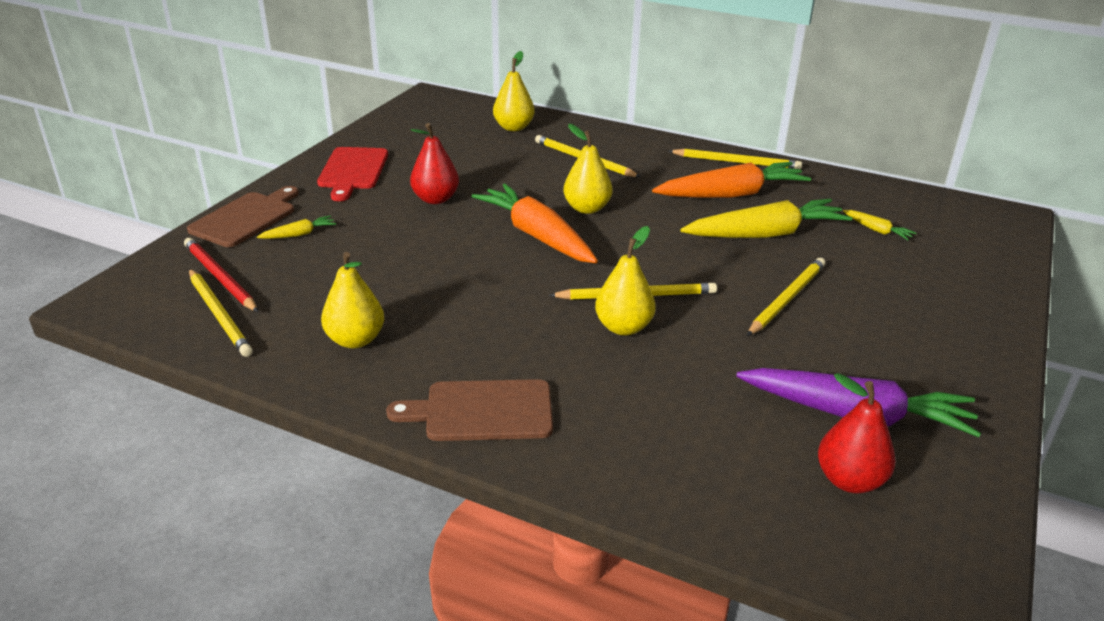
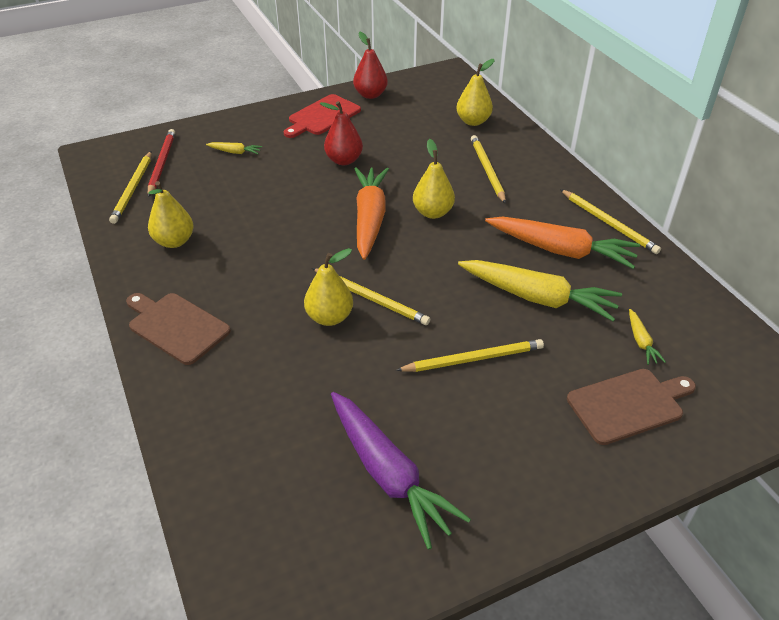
camera: 40 degrees right, 10 degrees up
brown cutting board [187,186,299,247] -> brown cutting board moved to [567,369,696,445]
red pear [818,373,896,493] -> red pear moved to [353,32,388,99]

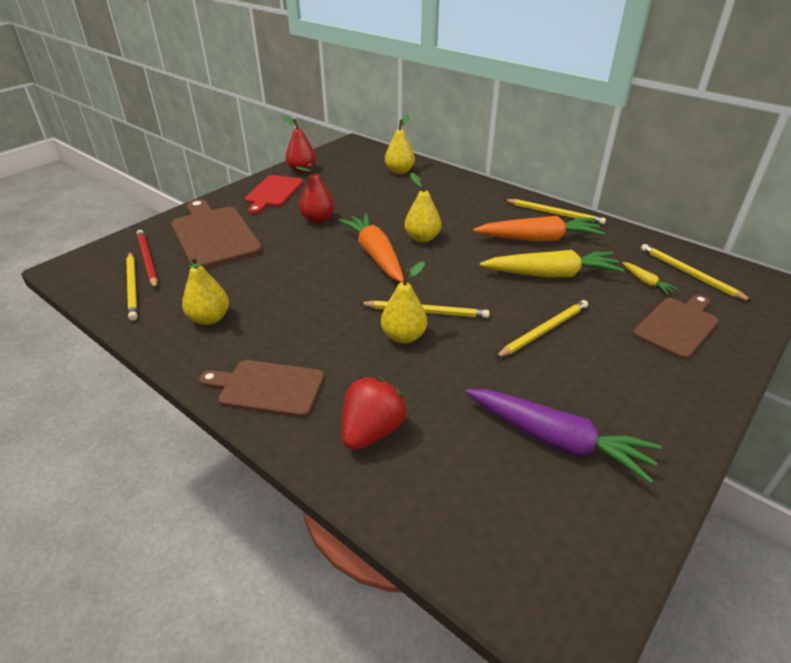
camera: 25 degrees left, 5 degrees down
yellow carrot [206,142,262,154] -> brown cutting board [171,199,262,269]
yellow pencil [471,135,506,204] -> yellow pencil moved to [641,244,752,302]
none -> red strawberry [342,377,406,450]

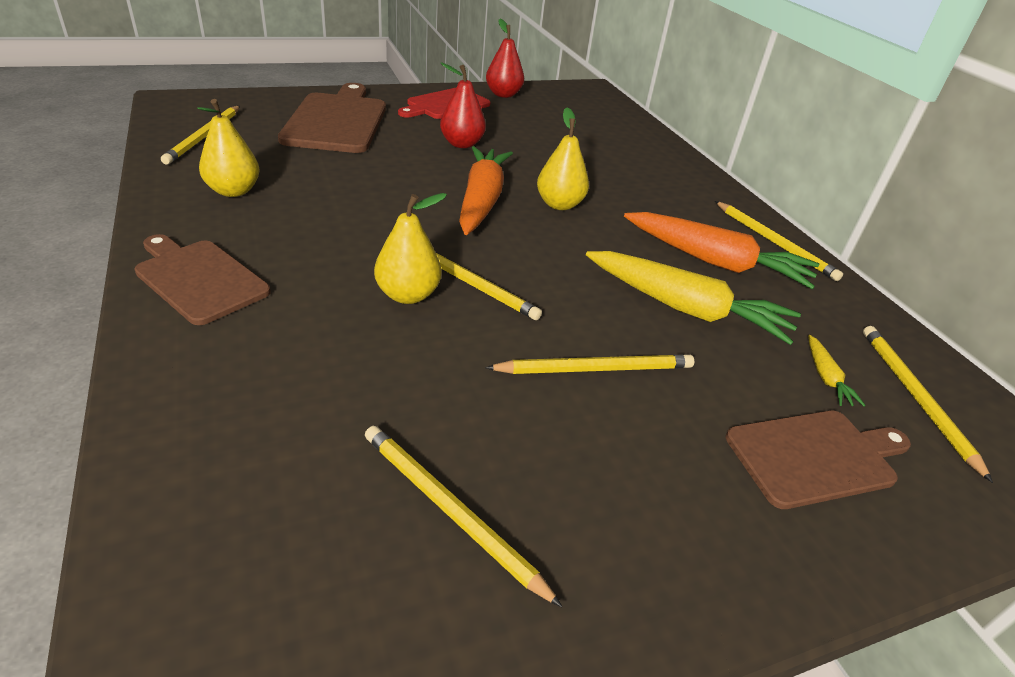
camera: 25 degrees right, 0 degrees up
red pencil [137,230,158,289] -> none
red strawberry [342,377,406,450] -> none
yellow pear [385,114,415,174] -> none
purple carrot [465,389,662,484] -> yellow pencil [365,426,562,607]

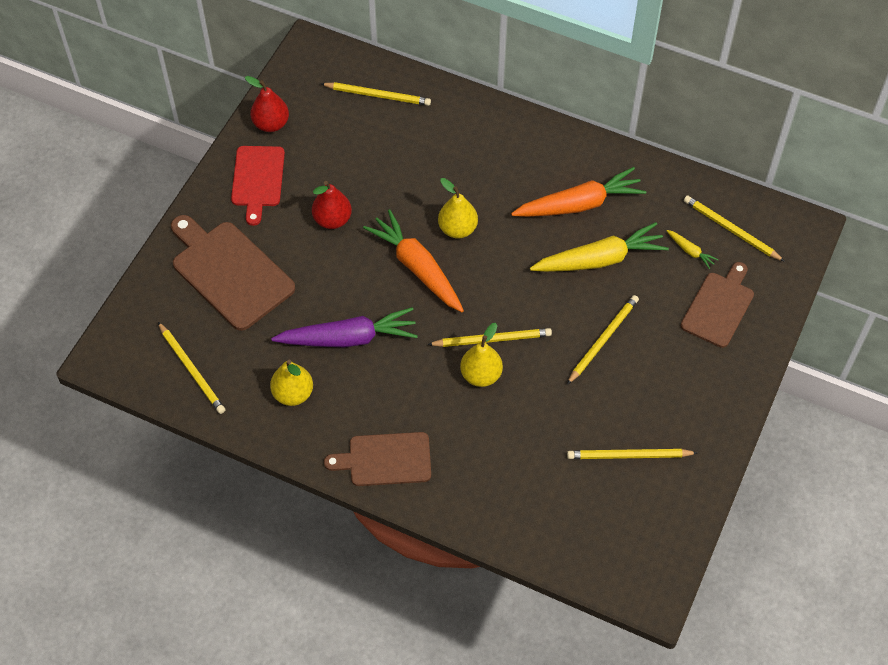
camera: 40 degrees left, 20 degrees up
yellow pencil [715,201,843,281] -> yellow pencil moved to [321,82,431,106]
none -> purple carrot [271,307,418,347]

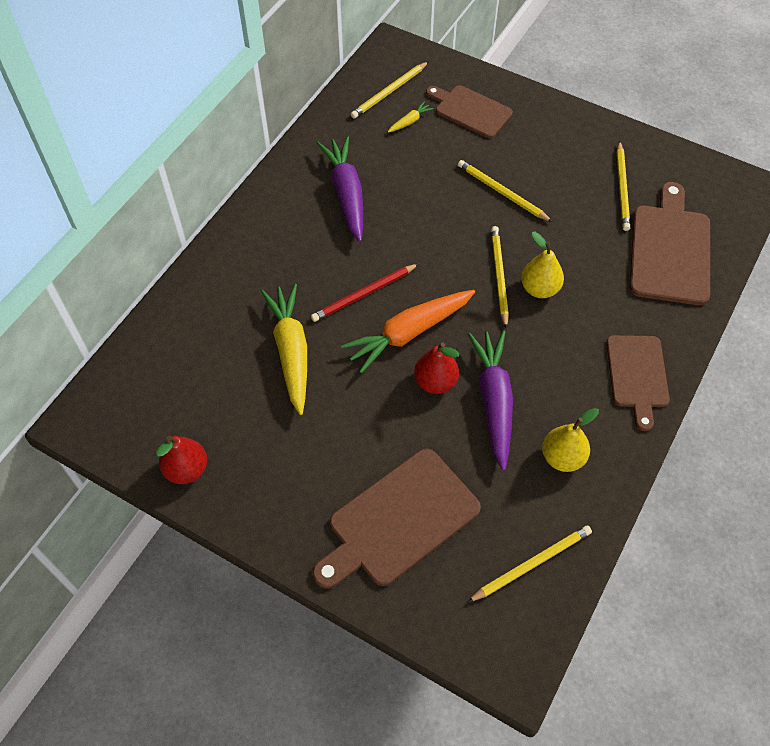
camera: 85 degrees left, 0 degrees up
red cutting board [231,146,285,226] -> none
red pear [312,181,352,229] -> red pear moved to [414,342,459,394]
yellow pencil [321,82,431,106] -> none
yellow pear [438,178,478,238] -> red pencil [311,264,419,322]
orange carrot [511,167,646,217] -> purple carrot [317,136,363,242]
yellow carrot [530,222,669,272] -> yellow carrot moved to [261,284,307,415]
none -> brown cutting board [630,182,710,305]

